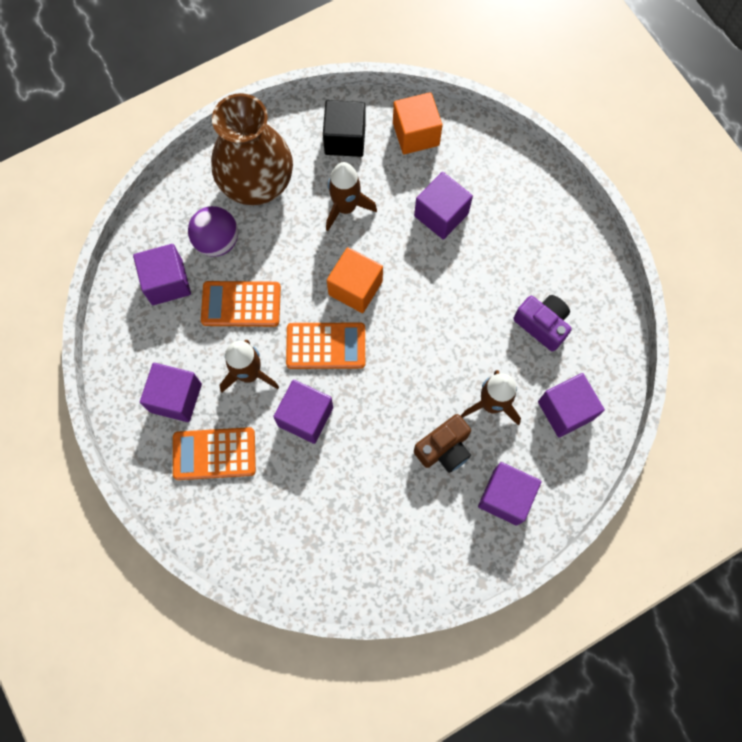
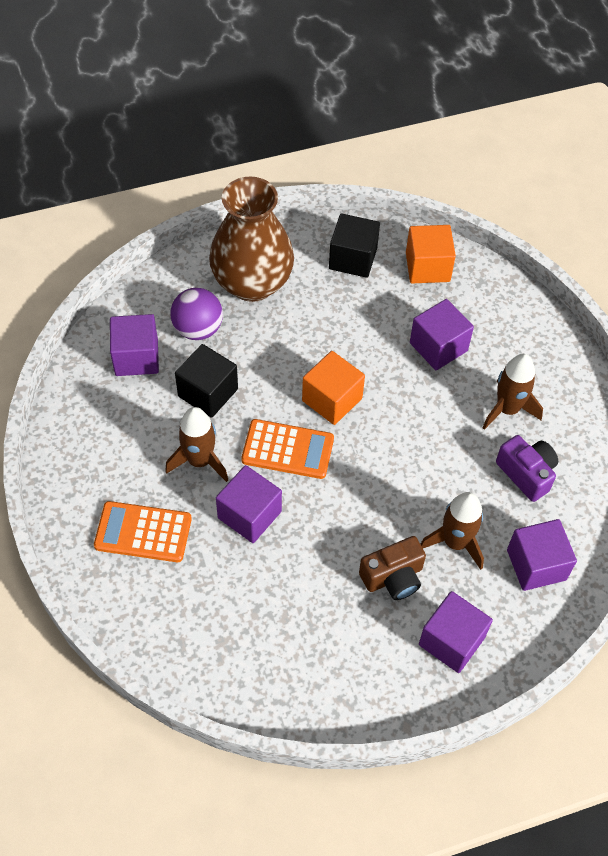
camera: 10 degrees right, 15 degrees down
purple cube [140,363,202,422] -> none
orange calculator [201,281,281,327] -> black cube [175,344,238,418]
brown rocket [326,162,377,231] -> brown rocket moved to [483,354,543,430]

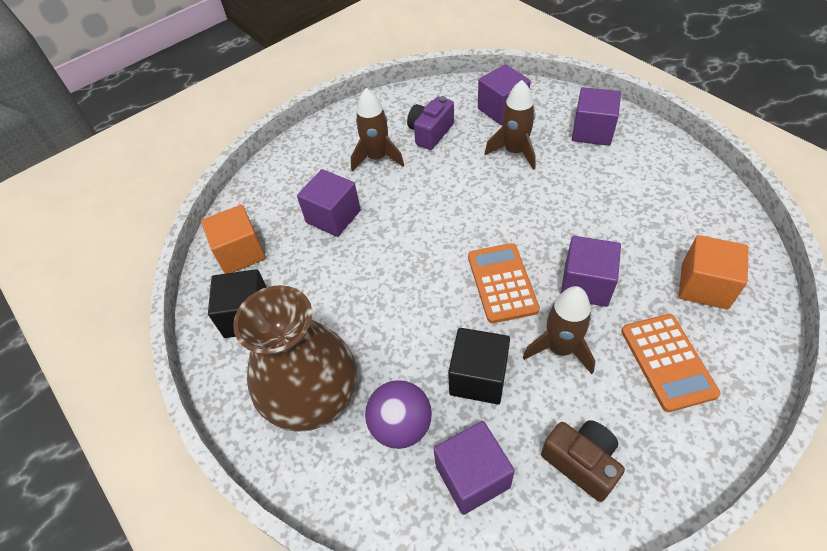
camera: 105 degrees left, 5 degrees down
orange cube [302,351,365,425] -> orange cube moved to [679,235,748,309]
brown camera [359,536,426,600] -> brown camera moved to [541,420,625,502]

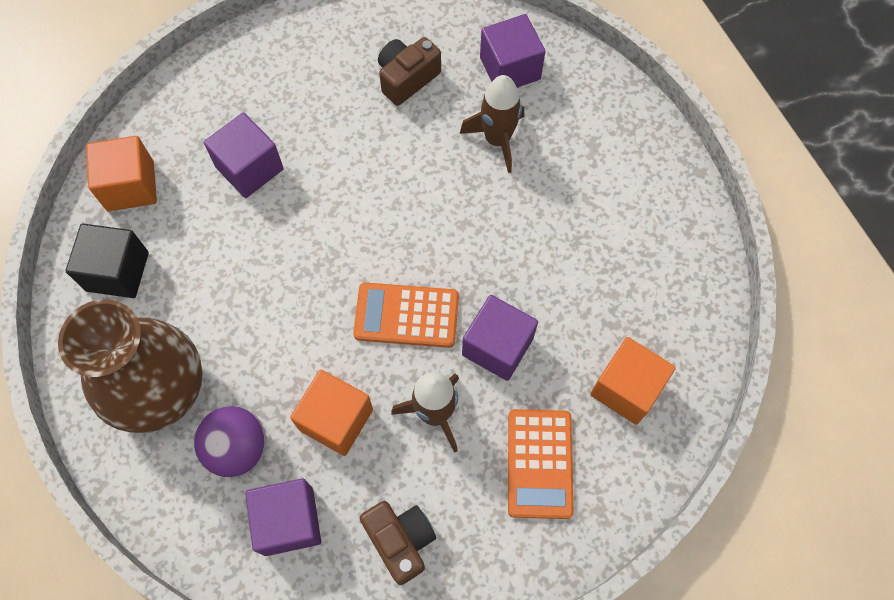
camera: 10 degrees right, 15 degrees up
brown rocket [351,88,404,172] -> none
purple camera [407,96,454,150] -> brown camera [378,37,441,106]
black cube [448,328,510,404] -> orange cube [290,370,373,456]
orange calculator [468,243,540,323] -> orange calculator turned 90 degrees counterclockwise [353,283,459,348]
purple cube [572,87,621,146] -> none

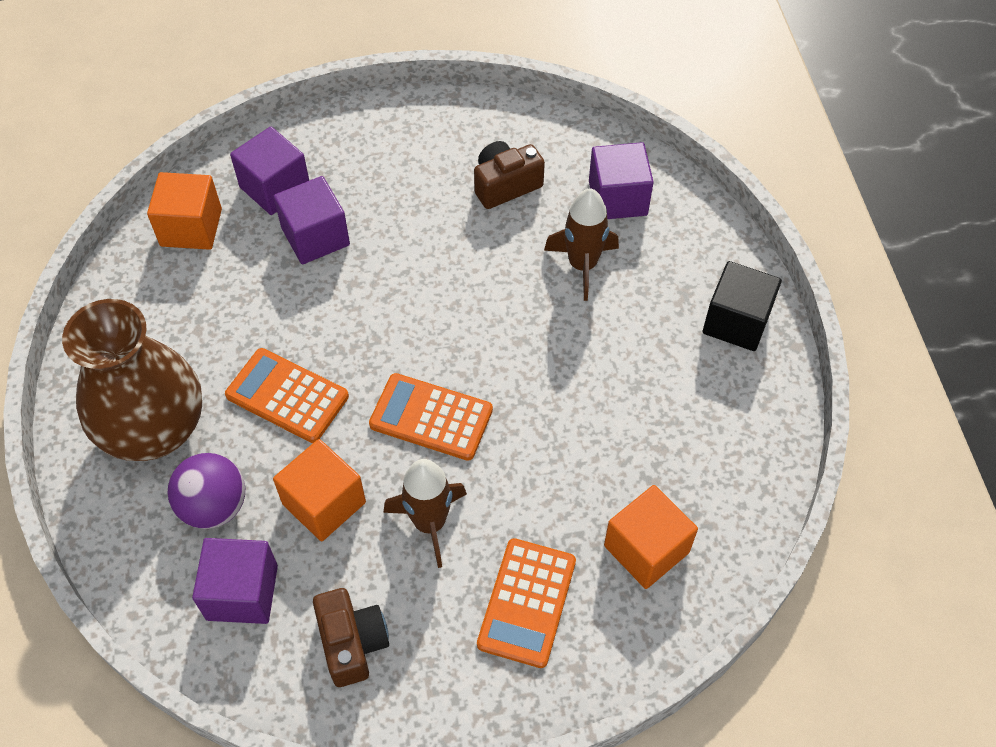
camera: 15 degrees right, 10 degrees down
black cube [66,224,149,298] -> black cube moved to [703,261,782,351]
purple cube [462,295,538,381] -> purple cube moved to [230,127,309,215]
none -> orange calculator [225,348,349,443]

